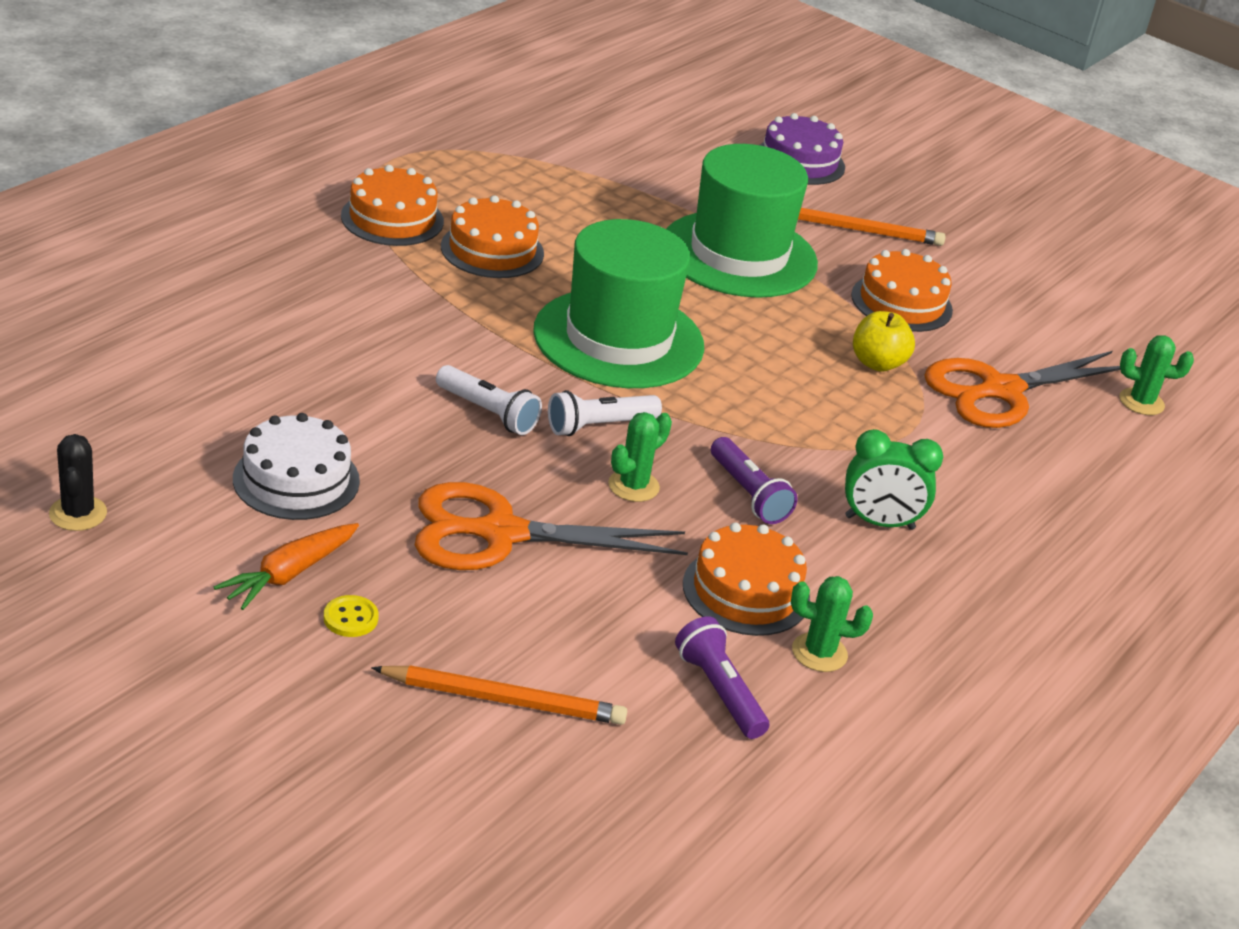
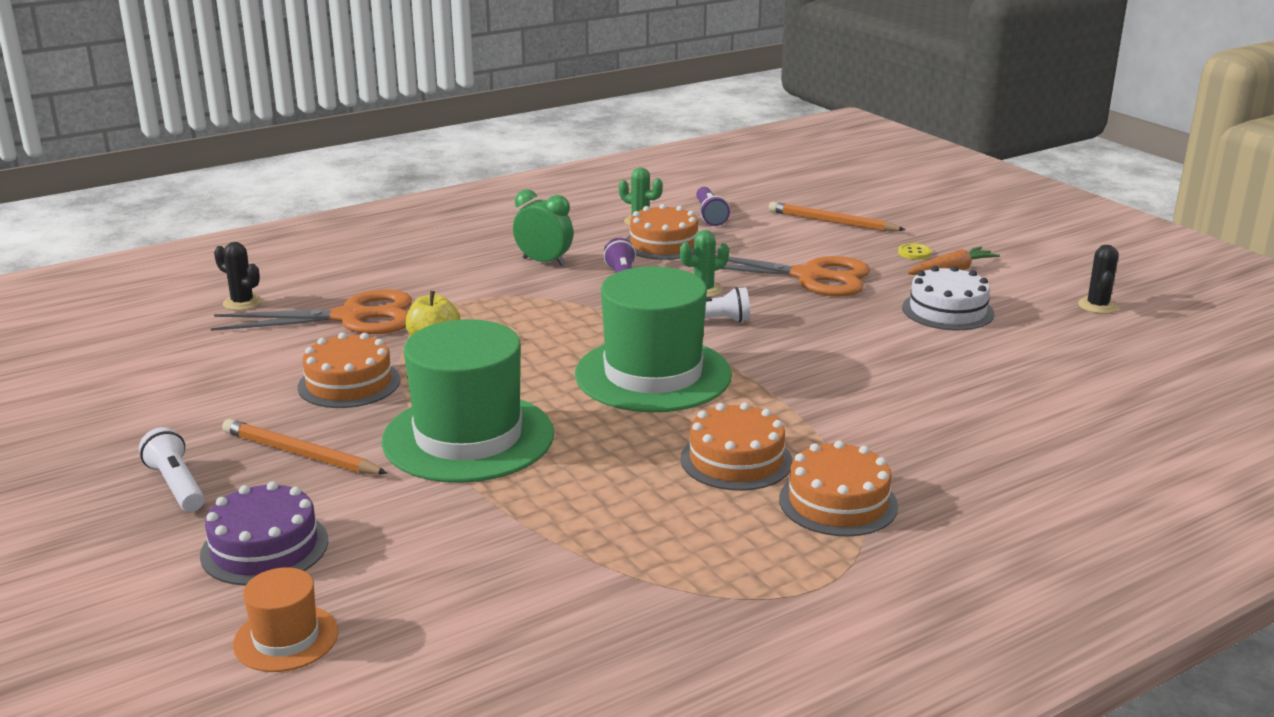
camera: 155 degrees left, 10 degrees down
white flashlight [436,365,542,435] -> white flashlight moved to [139,427,204,512]
green cactus [1119,335,1194,415] -> black cactus [214,242,262,311]
none -> orange hat [233,567,338,672]

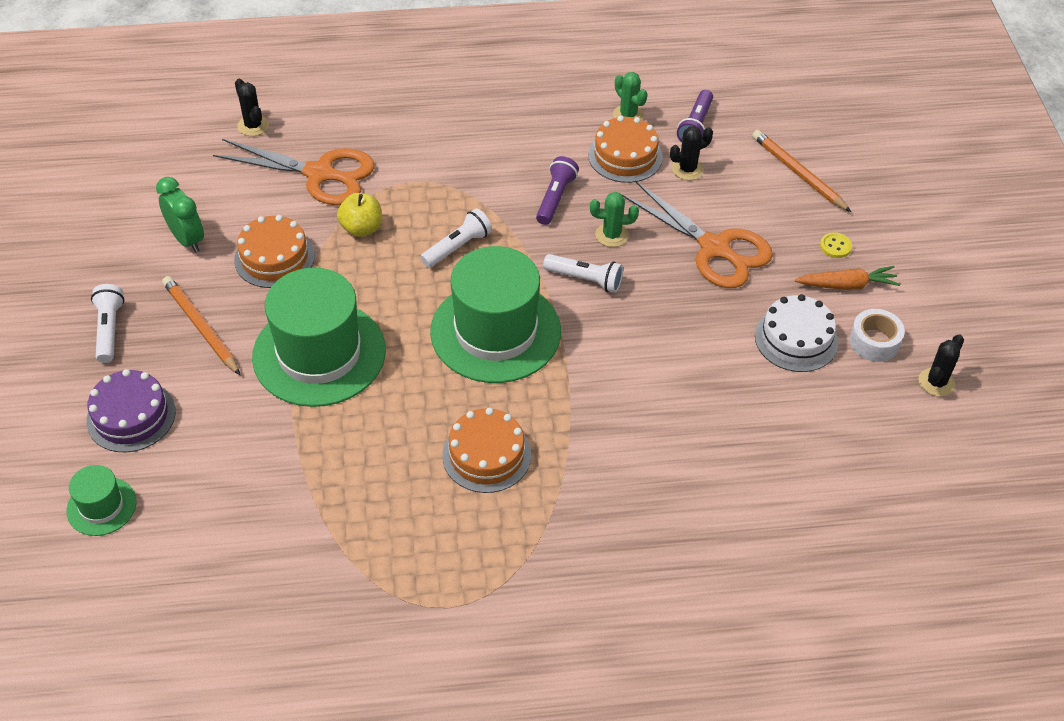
camera: 25 degrees right, 25 degrees up
orange hat [233,567,338,672] -> green hat [67,465,136,536]
green clock [513,189,573,266] -> green clock moved to [156,177,204,253]
orange cake [779,440,898,537] -> none
none -> white flashlight [420,208,492,268]
none -> black cactus [670,126,713,180]
none -> white tape [849,309,905,362]

